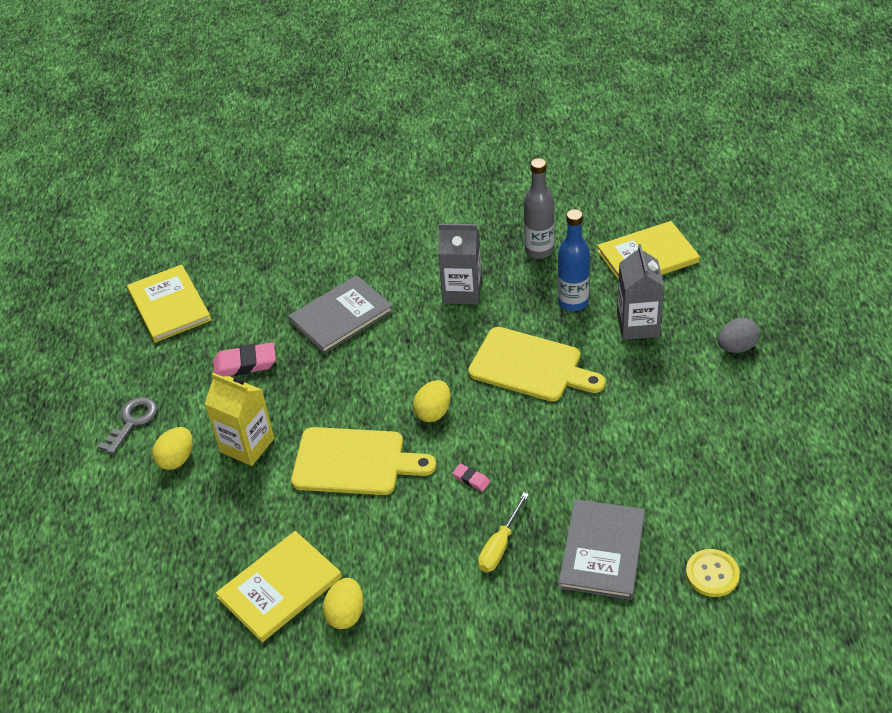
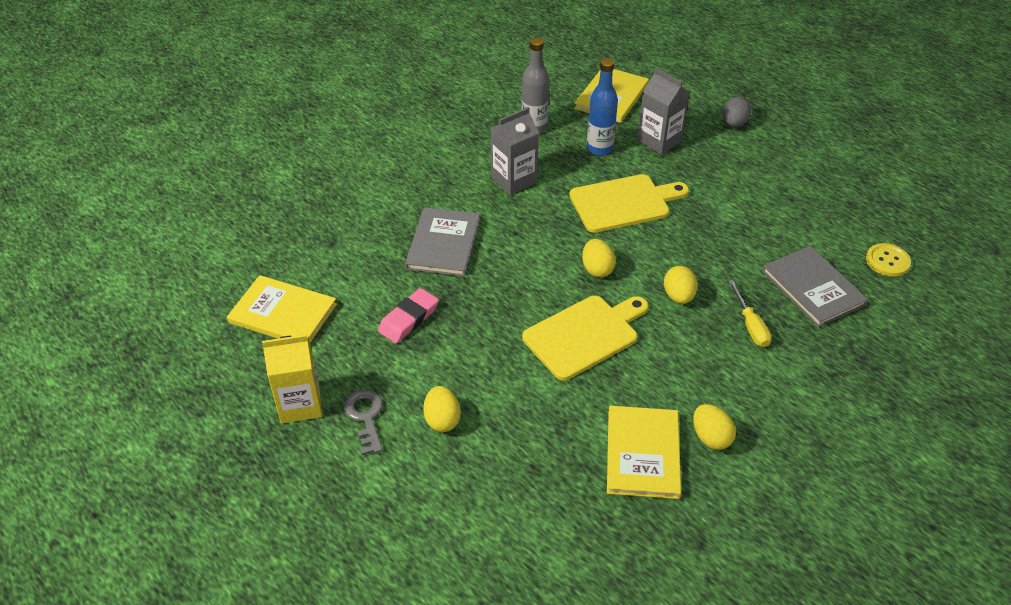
camera: 45 degrees left, 0 degrees up
yellow carton [205,373,274,466] -> yellow carton moved to [262,335,322,424]
pink eraser [452,464,490,492] -> yellow egg [664,266,697,304]

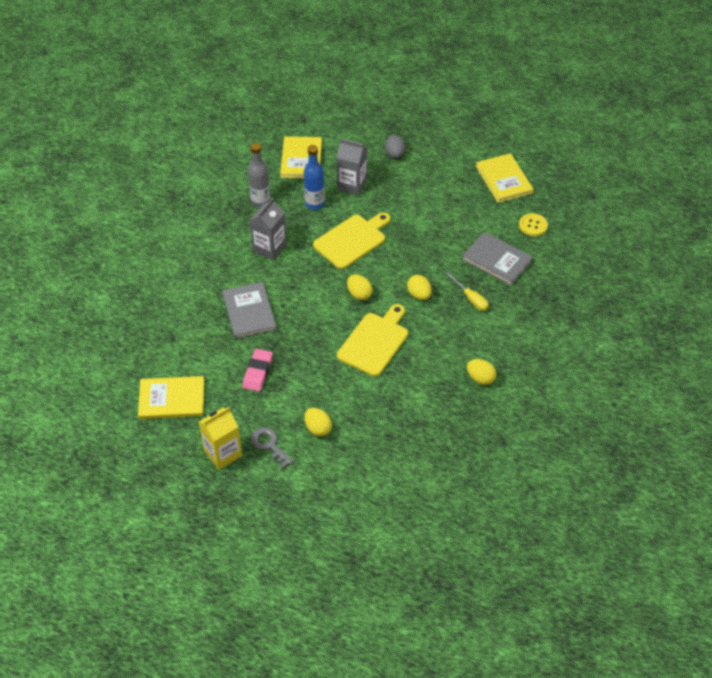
camera: 25 degrees left, 5 degrees up
yellow book [607,406,681,499] -> yellow book moved to [476,153,534,203]

